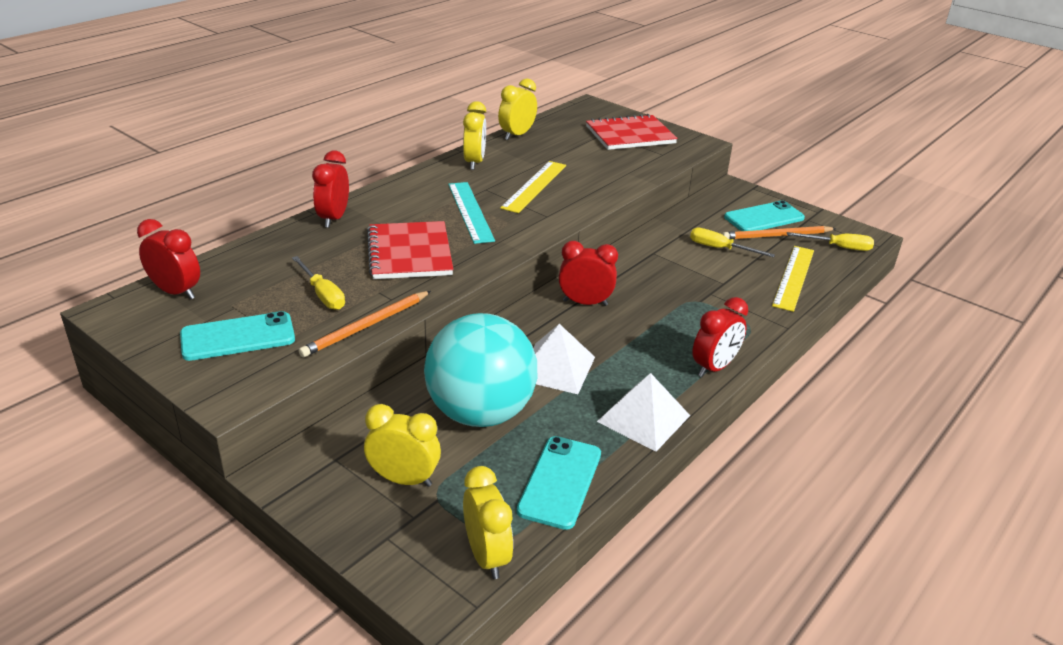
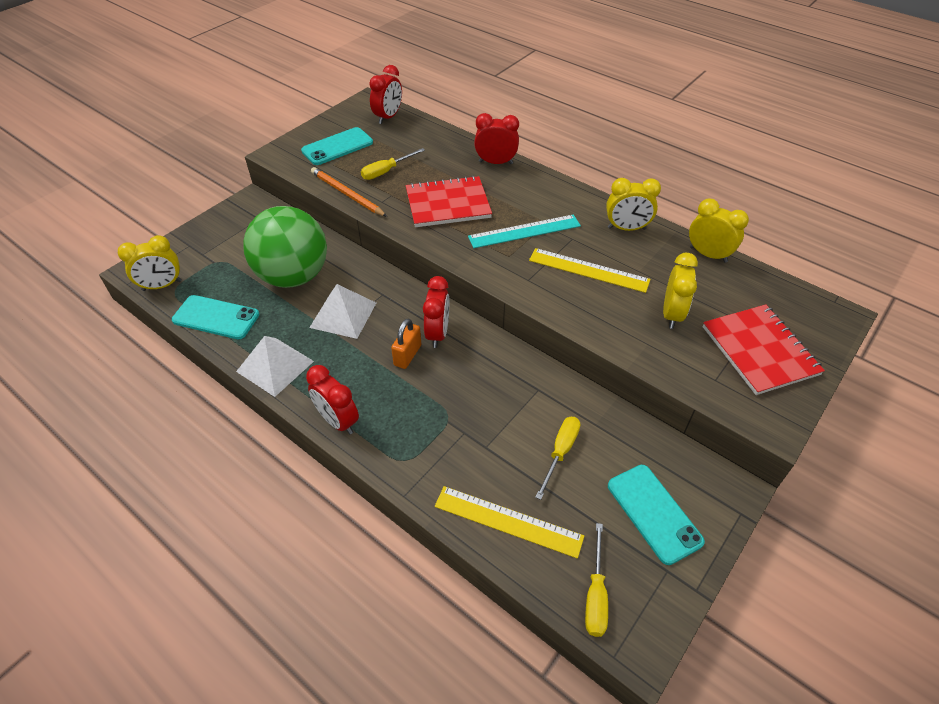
camera: 90 degrees right, 15 degrees up
turquoise phone [180,311,295,361] -> turquoise phone turned 75 degrees clockwise [301,127,373,165]
yellow clock [364,404,441,487] -> yellow clock moved to [663,253,698,329]
turquoise ball [424,313,537,427] -> green ball [243,206,327,288]
orange pencil [722,226,836,239] -> none
none -> orange padlock [391,319,421,369]

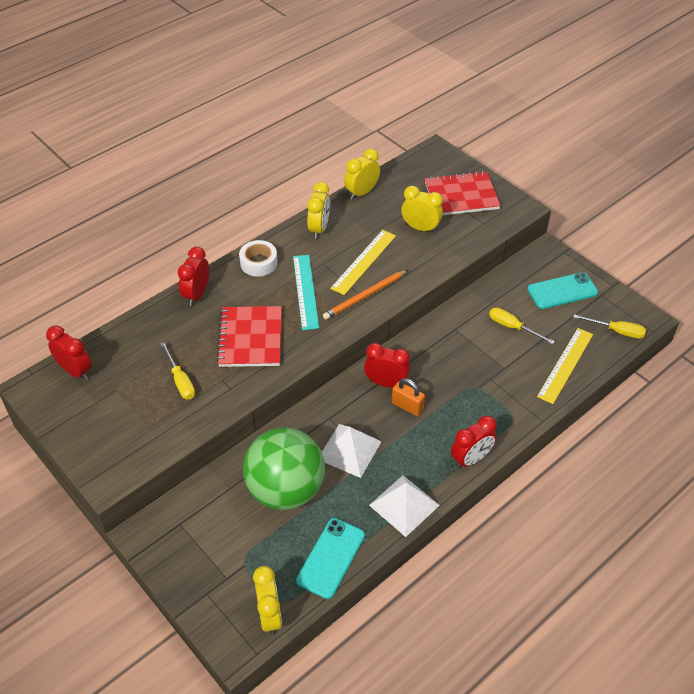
camera: 80 degrees left, 0 degrees up
turquoise phone [301,127,373,165] -> none
orange pencil [311,167,387,217] -> orange pencil moved to [323,270,408,320]
none -> white tape [239,240,278,277]

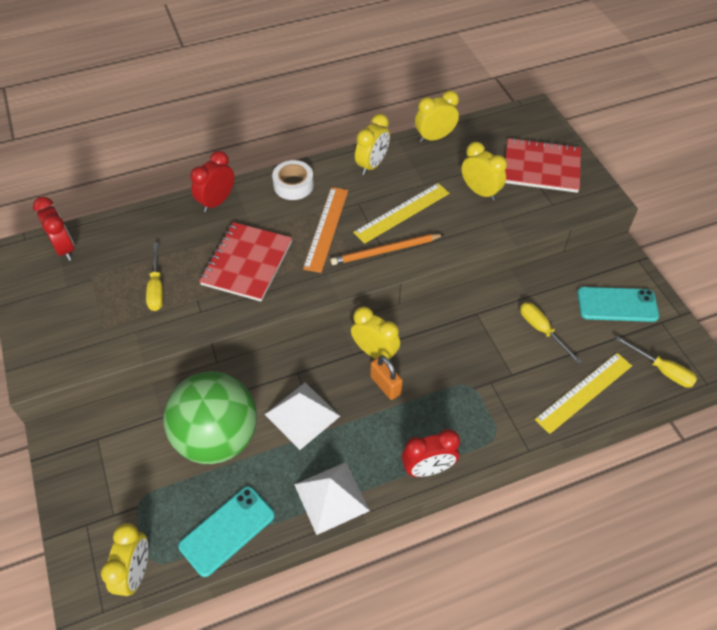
camera: 20 degrees right, 5 degrees up
turquoise ruler [293,255,319,330] -> orange ruler [303,187,348,273]
red clock [364,343,410,388] -> yellow clock [351,306,400,362]

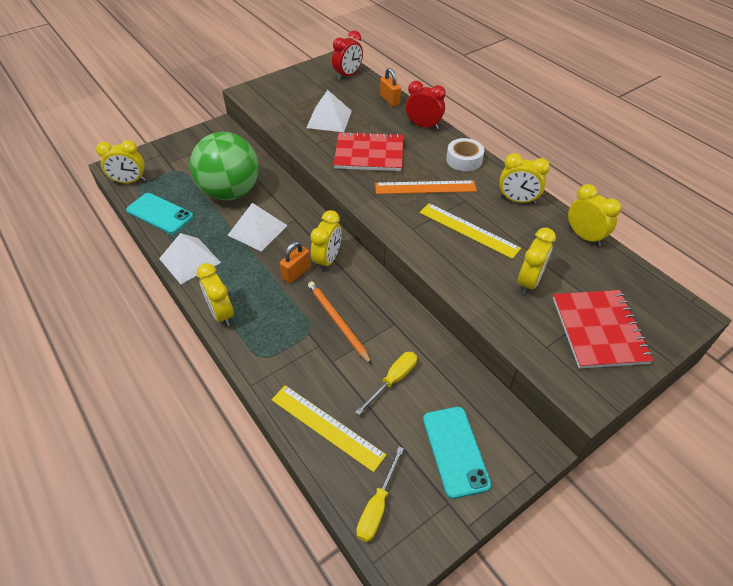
camera: 75 degrees right, 5 degrees down
yellow screwdriver [146,243,163,311] -> white pyramid [306,90,352,132]
orange pencil [330,234,444,265] -> orange pencil moved to [308,282,372,365]
red clock [402,429,460,477] -> yellow clock [197,263,234,327]
none -> orange padlock [380,68,401,107]

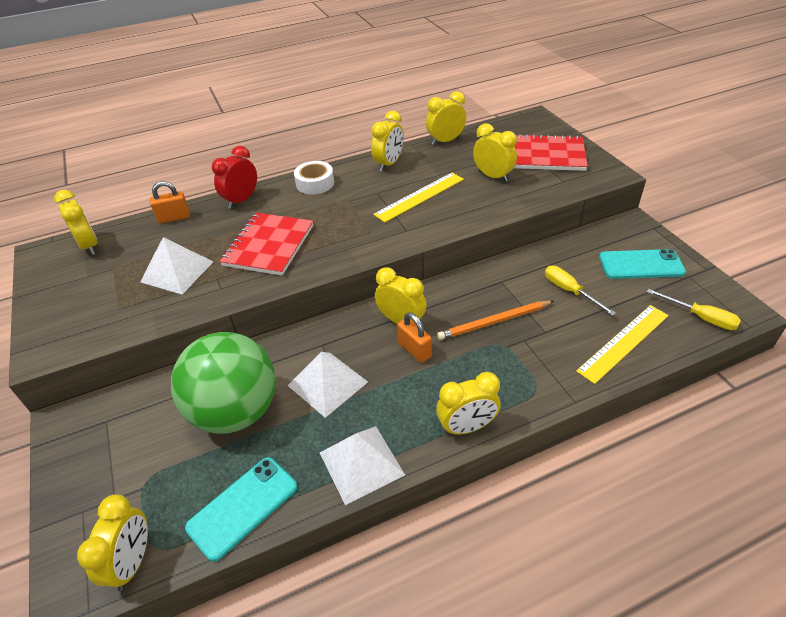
camera: 75 degrees left, 5 degrees down
red clock [332,30,363,80] -> yellow clock [54,190,98,255]
orange ruler [375,180,477,194] -> none

